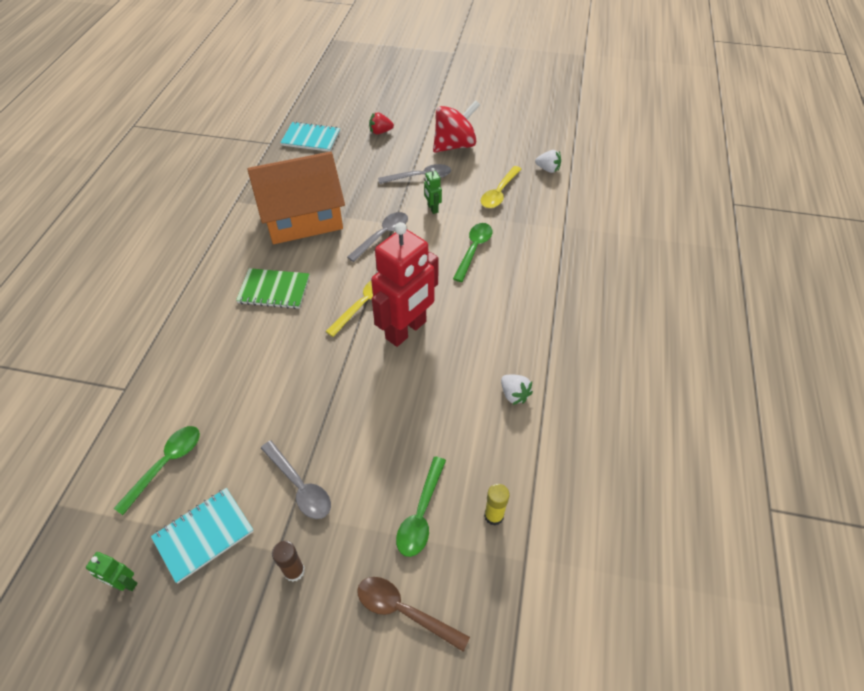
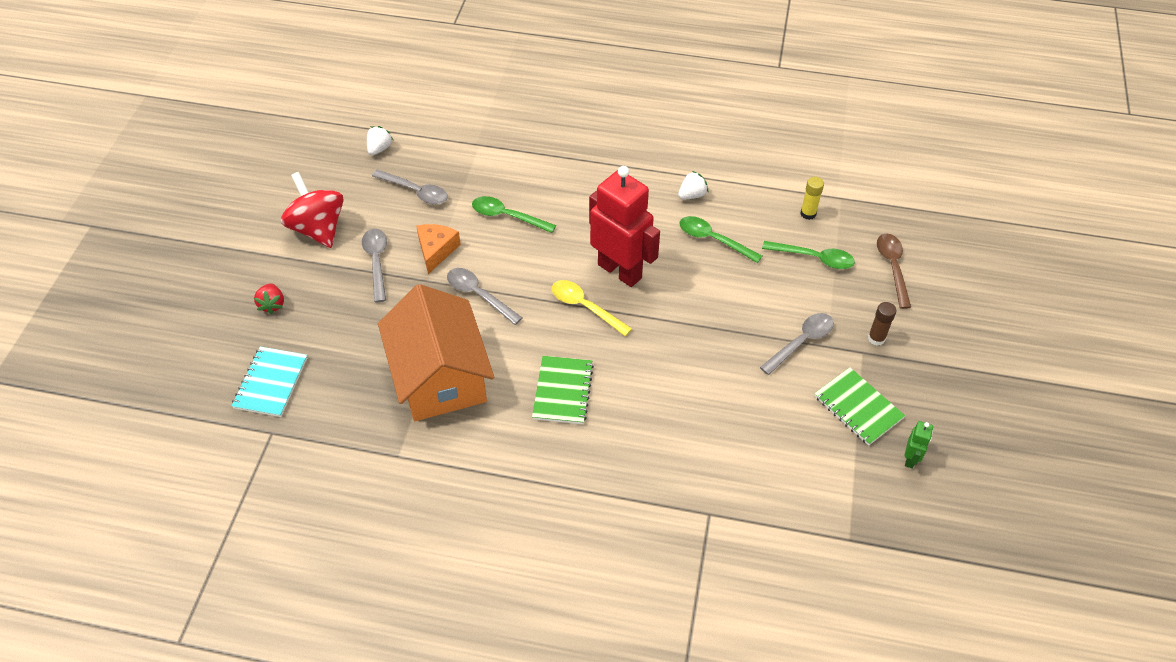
camera: 90 degrees left, 0 degrees up
green spoon [114,426,200,515] -> green spoon moved to [679,216,762,263]
turquoise notebook [151,488,254,583] -> green notebook [814,367,905,446]
brown spoon [357,577,470,652] -> brown spoon turned 150 degrees clockwise [877,234,911,309]
green robot [424,168,442,214] -> orange cheese [416,224,461,274]
yellow spoon [481,166,521,208] -> grey spoon [372,169,448,205]

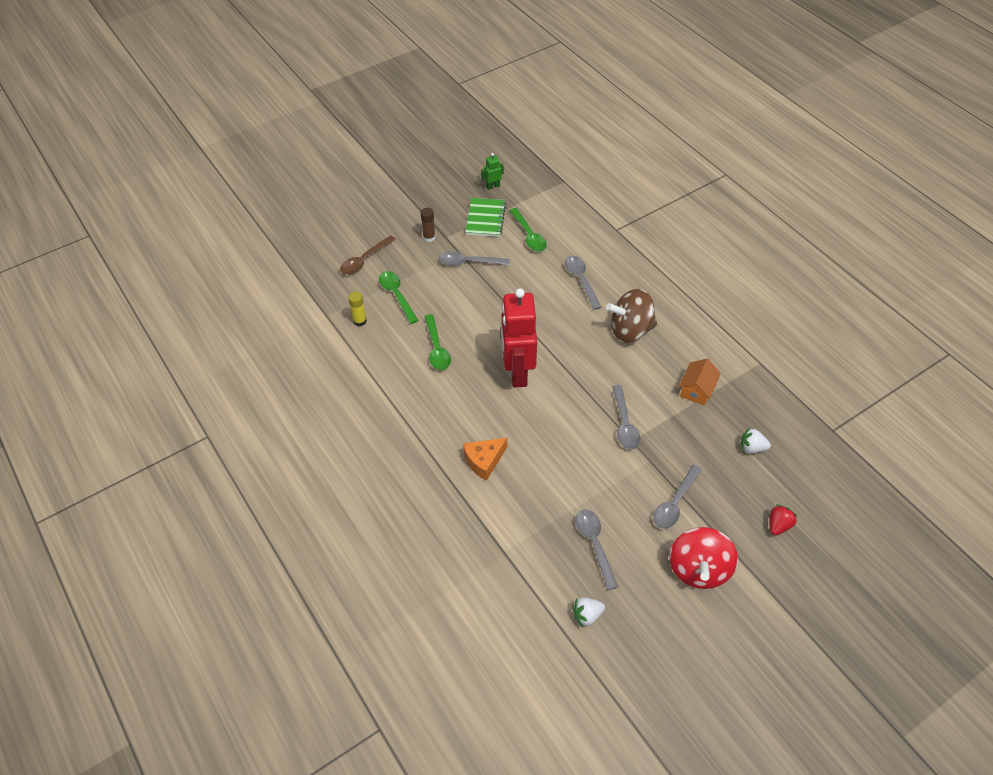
camera: 135 degrees left, 0 degrees up
turquoise notebook [232,346,307,417] -> none
orange house [378,284,494,421] -> orange house [679,359,721,406], size x0.44
orange cheese [416,224,461,274] -> orange cheese moved to [463,438,507,481]
green spoon [472,196,556,233] -> green spoon moved to [510,208,547,252]
green notebook [532,356,594,424] -> brown spinning top [606,289,657,343]
yellow spoon [552,280,632,336] -> none
white strawberry [678,171,708,199] -> white strawberry moved to [741,428,771,453]
none -> grey spoon [565,256,601,310]

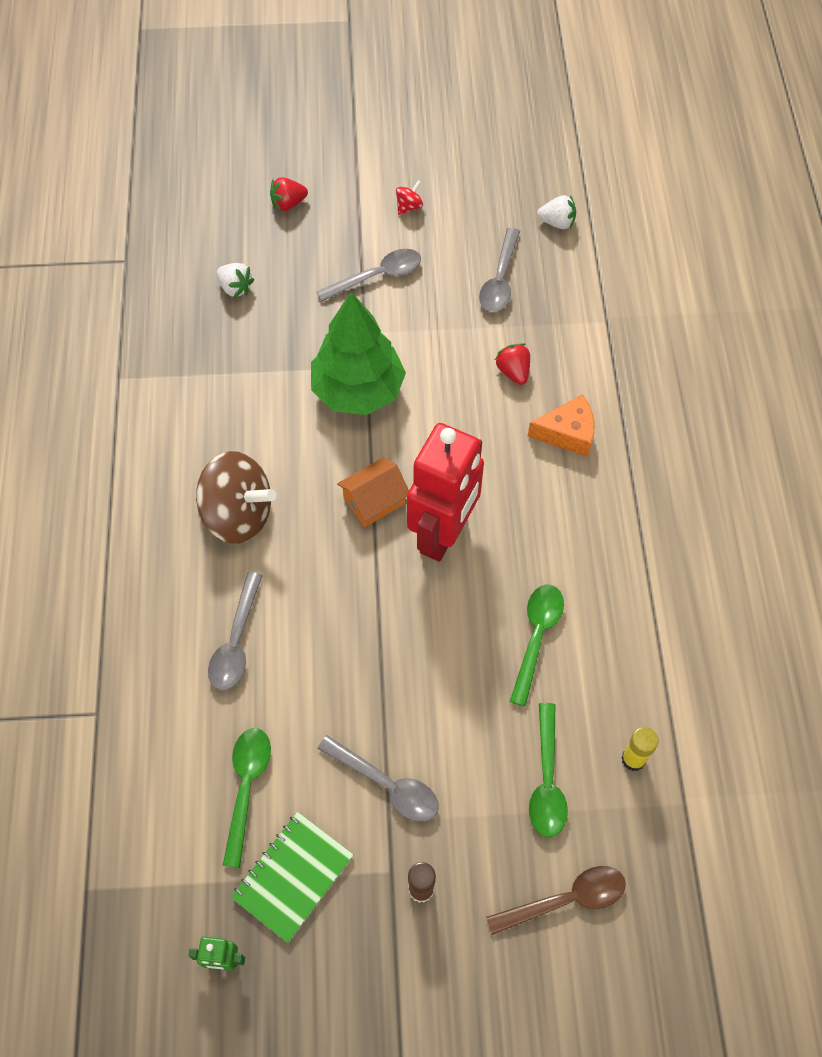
camera: 150 degrees left, 10 degrees up
grey spoon [612,385,640,449] -> green tree [311,292,406,415]
red spinning top [669,527,738,589] -> red spinning top [396,180,423,215], size x0.40
orange house [679,359,721,406] -> orange house moved to [337,458,409,527]
none -> red strawberry [495,343,530,385]

